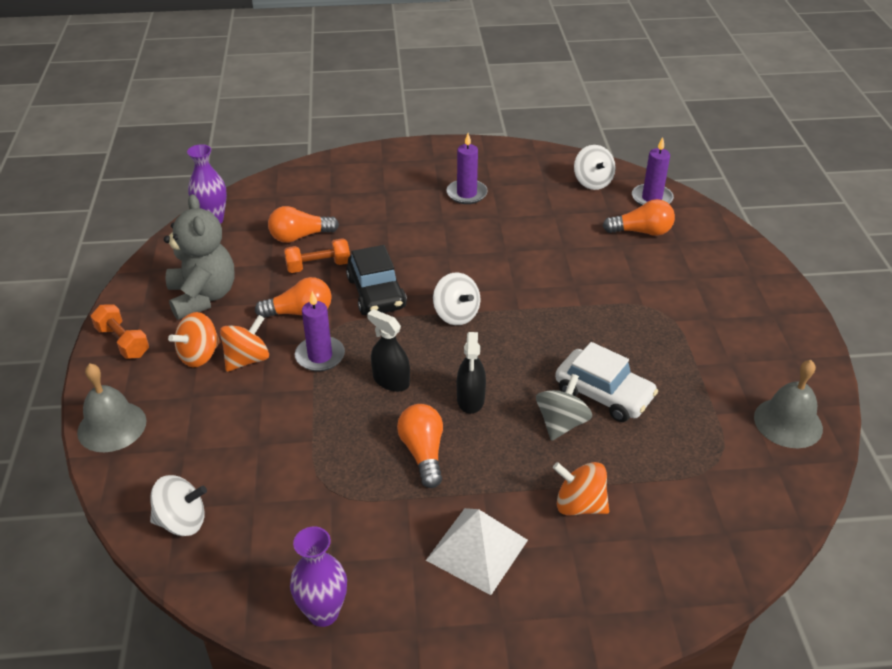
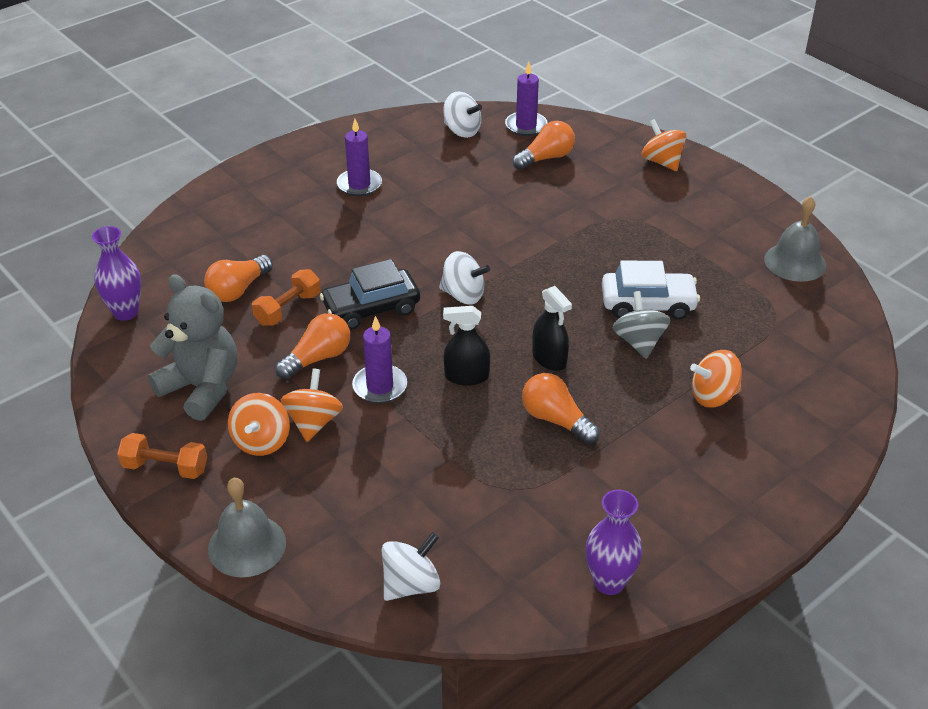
camera: 35 degrees left, 0 degrees up
black car [346,245,407,315] -> black car turned 120 degrees clockwise [320,259,420,330]
white pyramid [426,508,528,595] -> none
none -> orange spinning top [642,119,686,171]

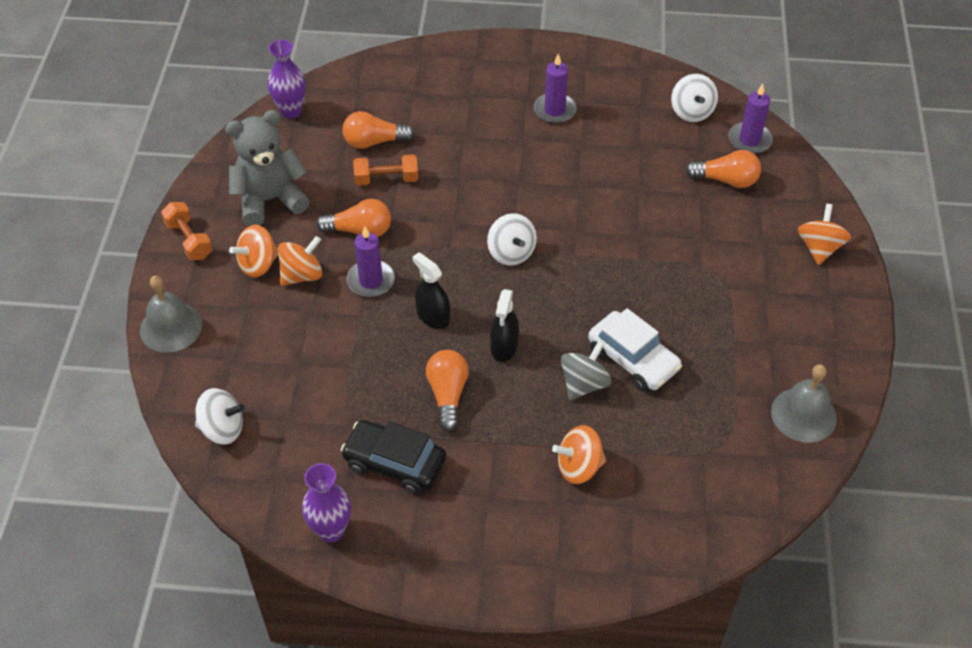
camera: 45 degrees right, 10 degrees up
grey teddy bear [148,274,237,421] -> grey teddy bear turned 105 degrees counterclockwise [225,110,310,226]
black car [320,259,420,330] -> black car moved to [341,420,446,494]
orange spinning top [690,350,742,407] -> orange spinning top turned 45 degrees counterclockwise [552,425,606,484]

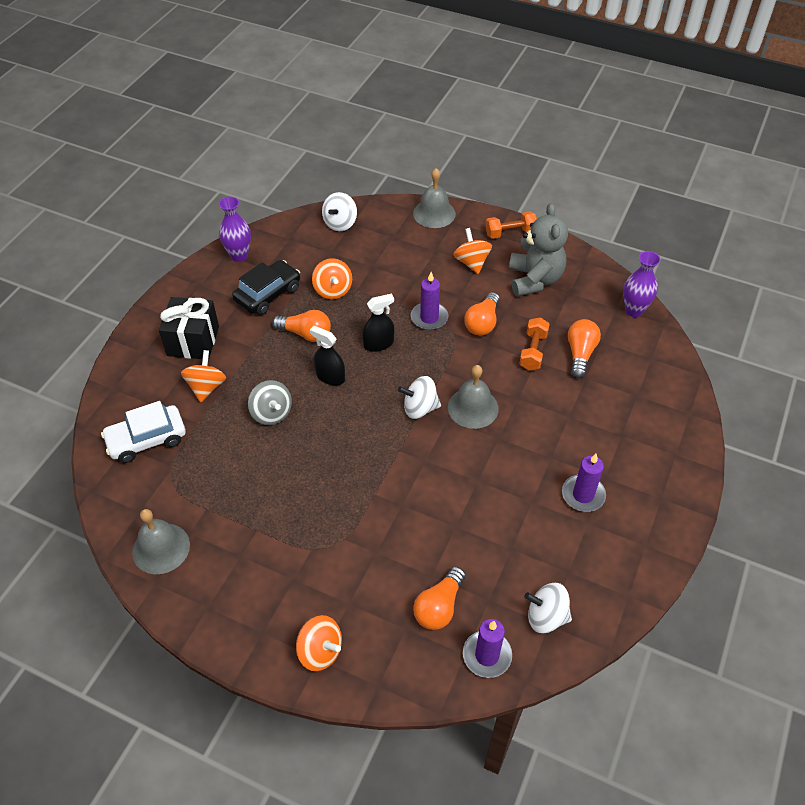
camera: 110 degrees right, 0 degrees up
orange spinning top [278,236,323,286] -> orange spinning top moved to [312,258,352,299]
white car [588,308,682,392] -> white car moved to [101,401,186,463]
none -> black gift [159,297,219,360]
none -> grey bell [448,365,499,429]

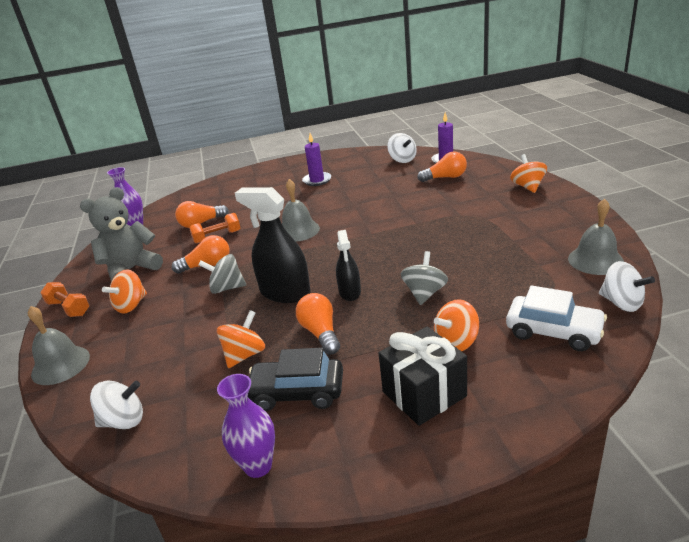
camera: 125 degrees left, 20 degrees down
black spray bottle [362,293,394,352] -> black spray bottle [235,187,311,303], size x1.69
white spinning top [398,376,441,419] -> white spinning top moved to [599,261,655,312]
purple candle [411,272,448,330] -> grey spinning top [199,254,246,294]

